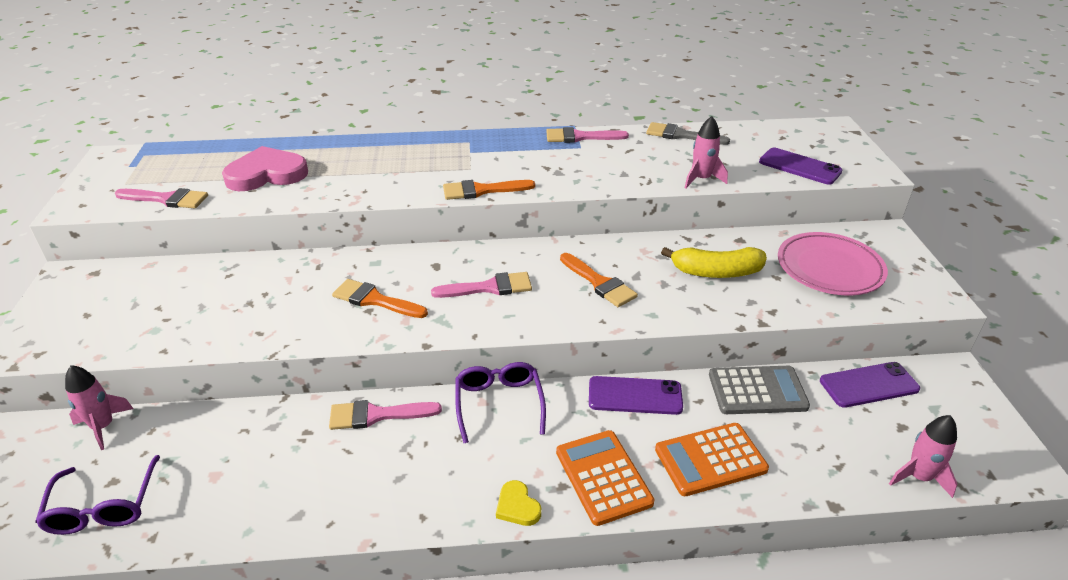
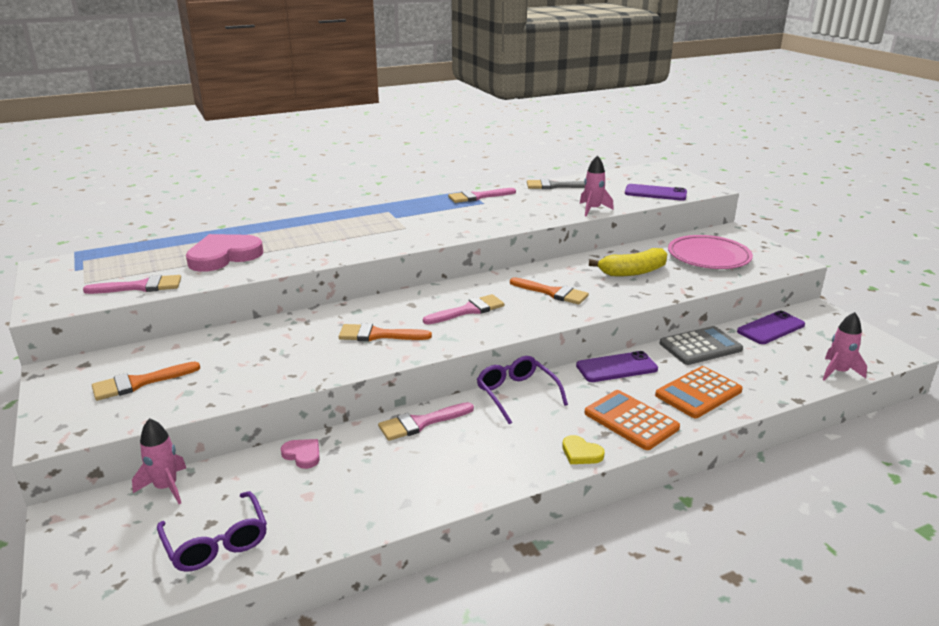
camera: 20 degrees left, 10 degrees down
orange brush [443,180,535,200] -> orange brush moved to [92,361,200,401]
none -> pink heart [281,439,320,469]

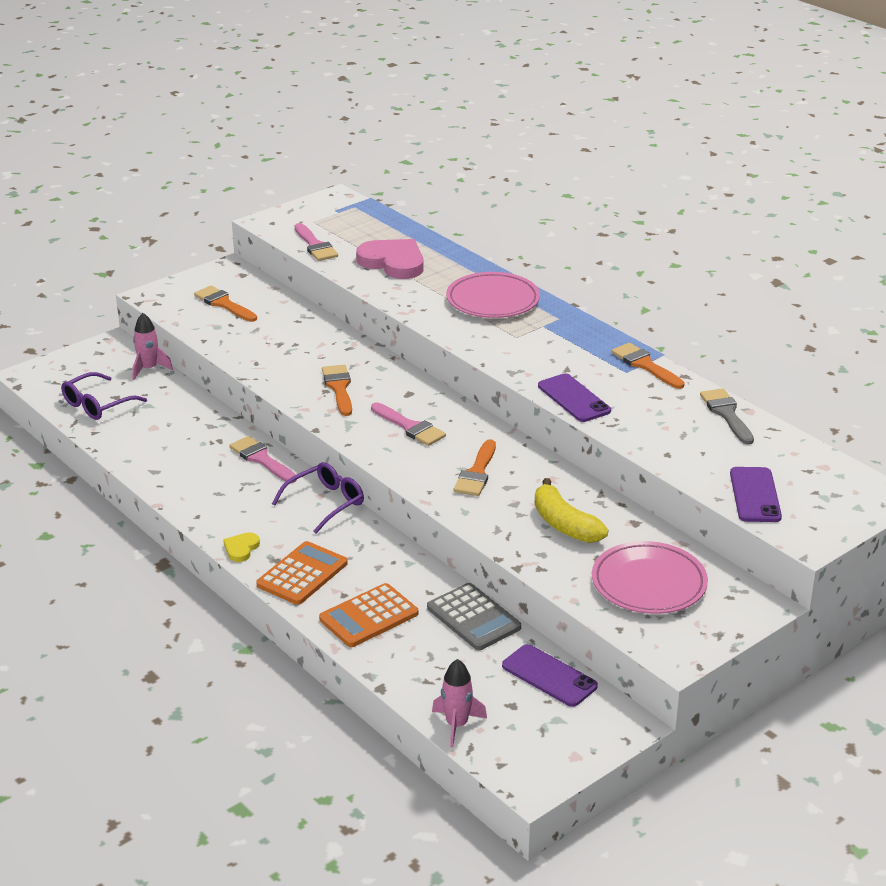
camera: 75 degrees right, 5 degrees up
pink heart [281,439,320,469] -> none
pink brush [448,188,516,203] -> orange brush [611,343,685,389]
purple phone [576,351,658,382] -> purple phone moved to [538,373,611,422]
pink rocket [580,155,614,216] -> none
orange calculator [655,366,743,418] -> orange calculator turned 75 degrees counterclockwise [319,583,418,647]
none -> pink plate [446,272,540,318]

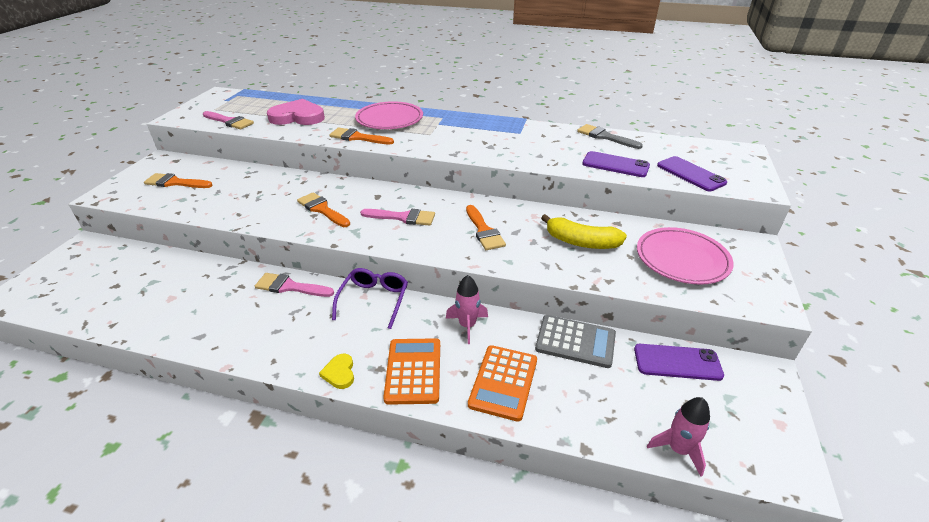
camera: 35 degrees left, 5 degrees up
purple glasses [61,372,147,420] -> none
pink rocket [132,313,173,380] -> pink rocket moved to [446,275,488,344]
purple phone [538,373,611,422] -> purple phone moved to [582,151,650,177]
orange brush [611,343,685,389] -> orange brush moved to [329,128,394,144]

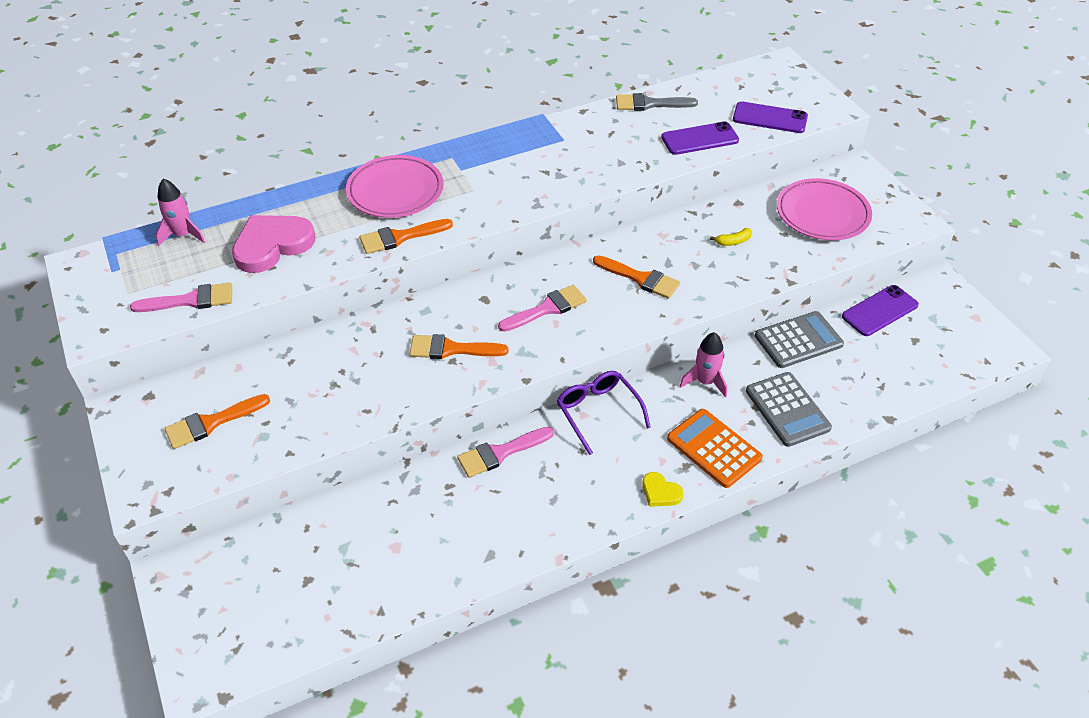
camera: 40 degrees left, 10 degrees up
orange calculator [468,345,537,422] -> grey calculator [746,372,832,447]
yellow banana [541,214,627,249] -> yellow banana [710,228,752,246], size x0.46
pink rocket [647,397,710,477] -> pink rocket moved to [156,179,205,246]

